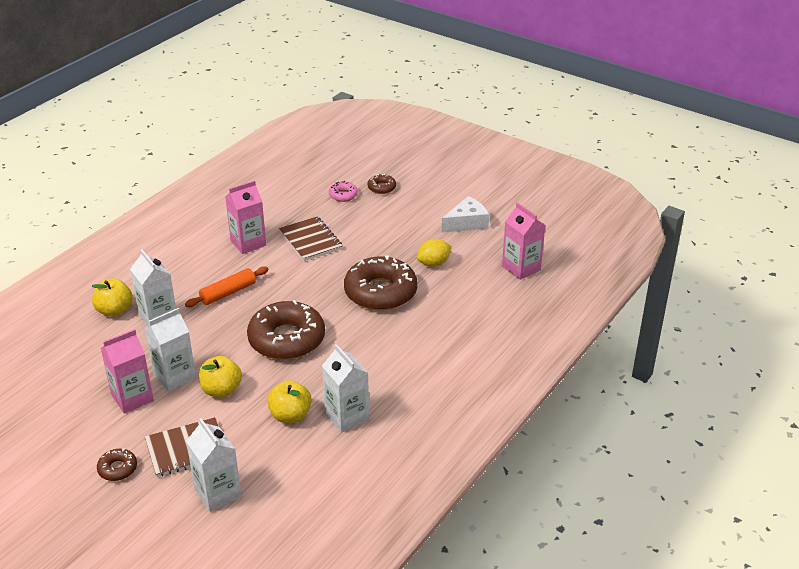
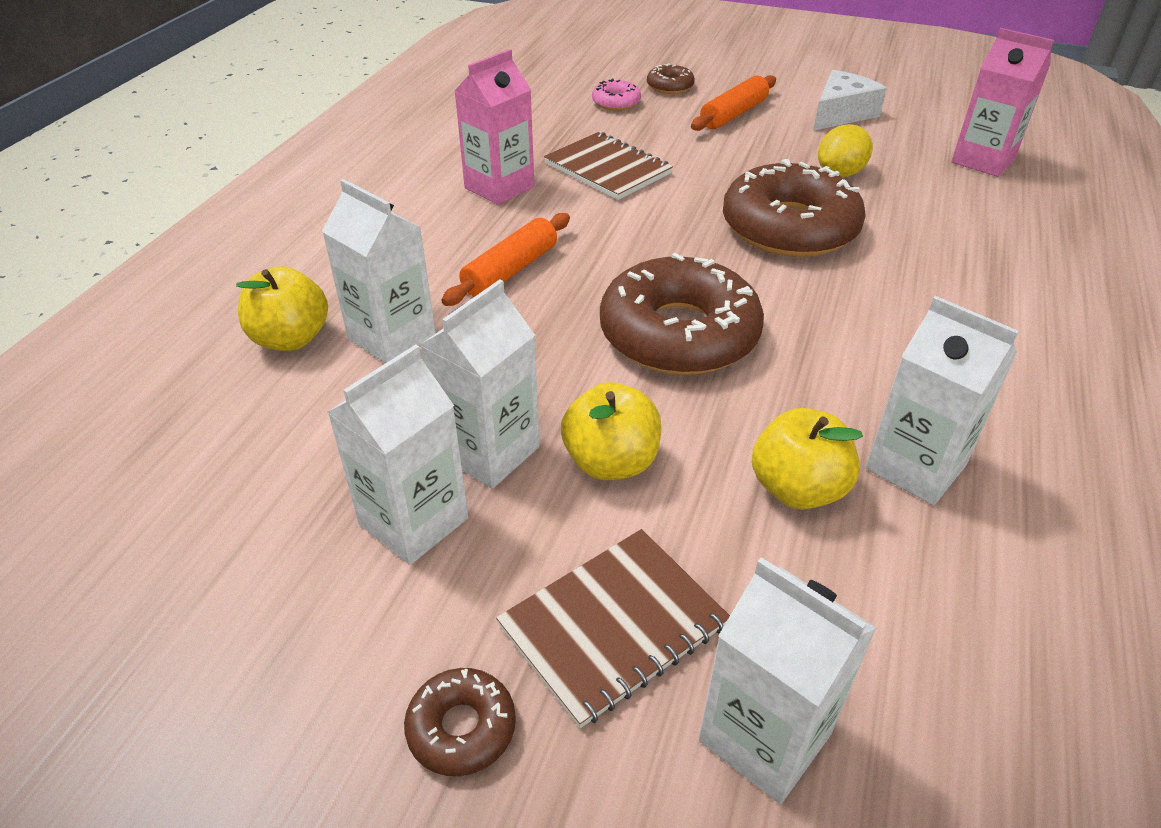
camera: 15 degrees left, 5 degrees up
pink carton [101,329,154,414] -> white carton [328,345,468,565]
none -> orange rolling pin [691,75,776,131]

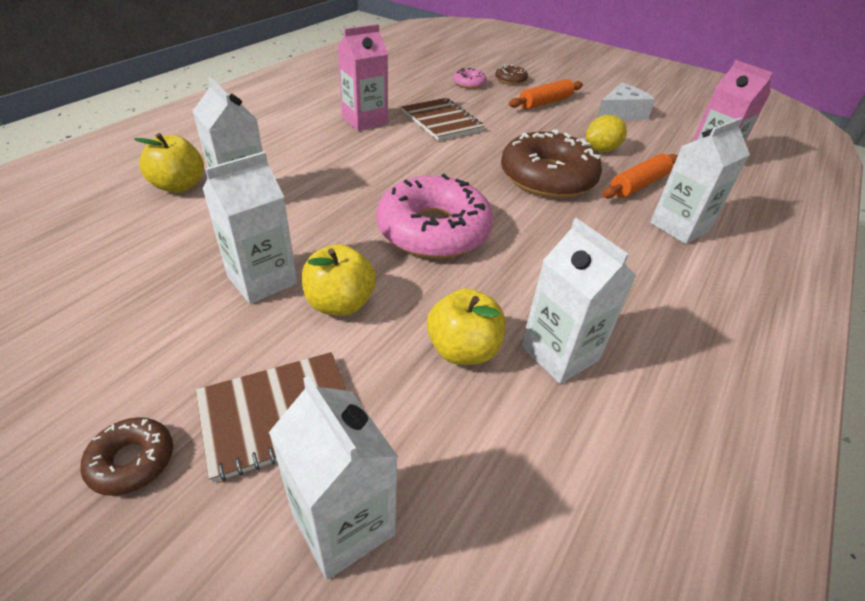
camera: 10 degrees right, 0 degrees up
white carton [328,345,468,565] -> white carton moved to [650,117,750,244]
orange rolling pin [441,213,570,306] -> orange rolling pin moved to [602,154,677,199]
brown donut [600,253,764,375] -> pink donut [376,174,494,258]

